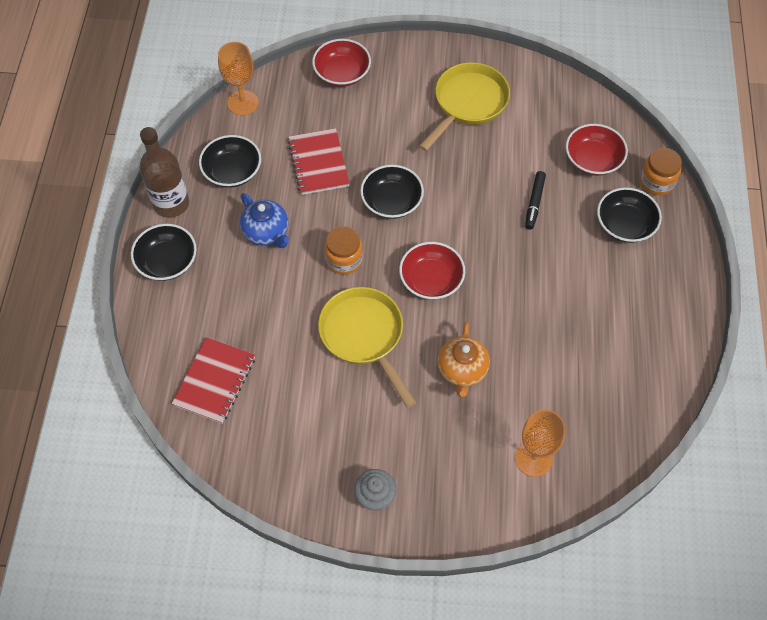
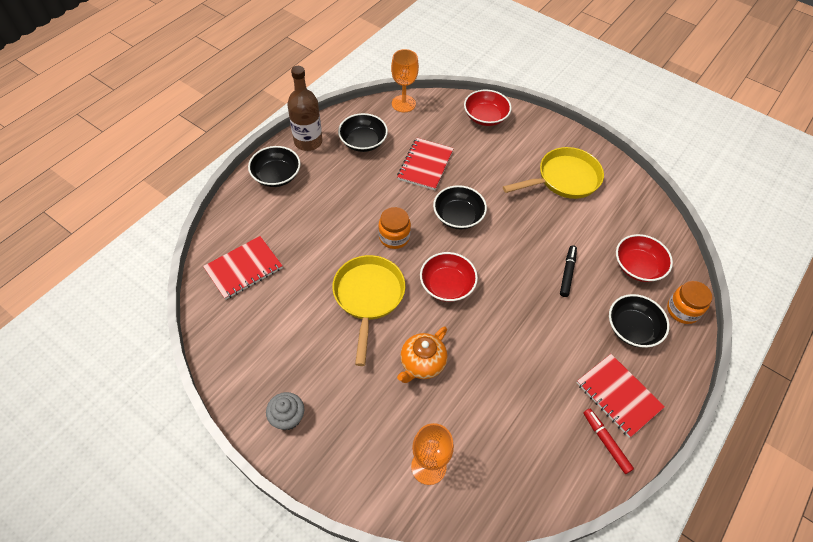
camera: 30 degrees right, 5 degrees down
blue teapot [240,193,289,248] -> none
black marker [525,171,546,230] -> black marker turned 150 degrees clockwise [560,245,577,297]
none -> red notebook [577,354,665,438]
none -> red marker [584,409,634,474]

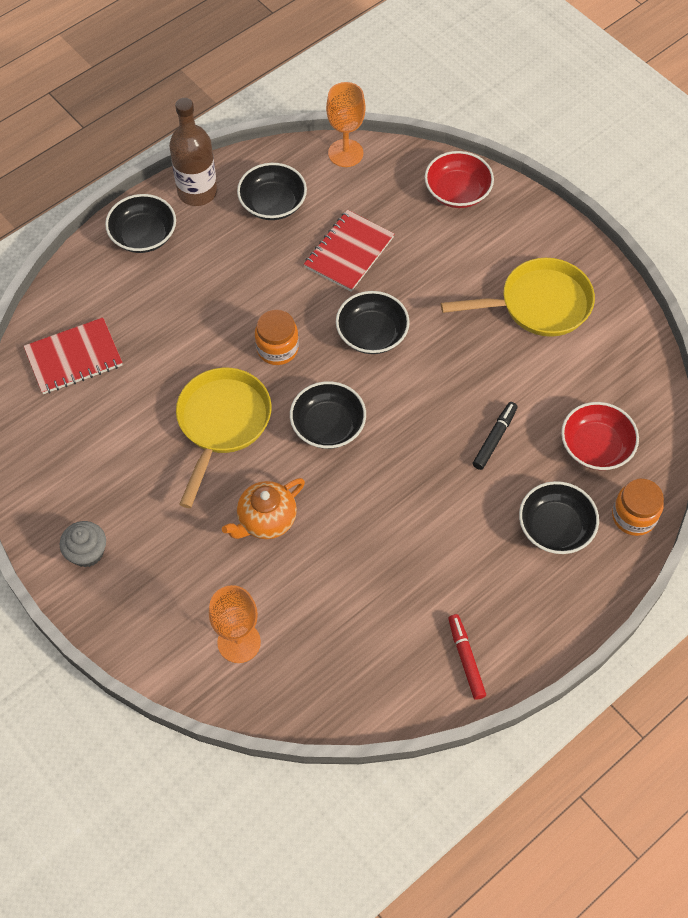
camera: 15 degrees right, 5 degrees up
red bowl [420,252,478,302] -> black bowl [290,381,366,449]
red notebook [577,354,665,438] -> none

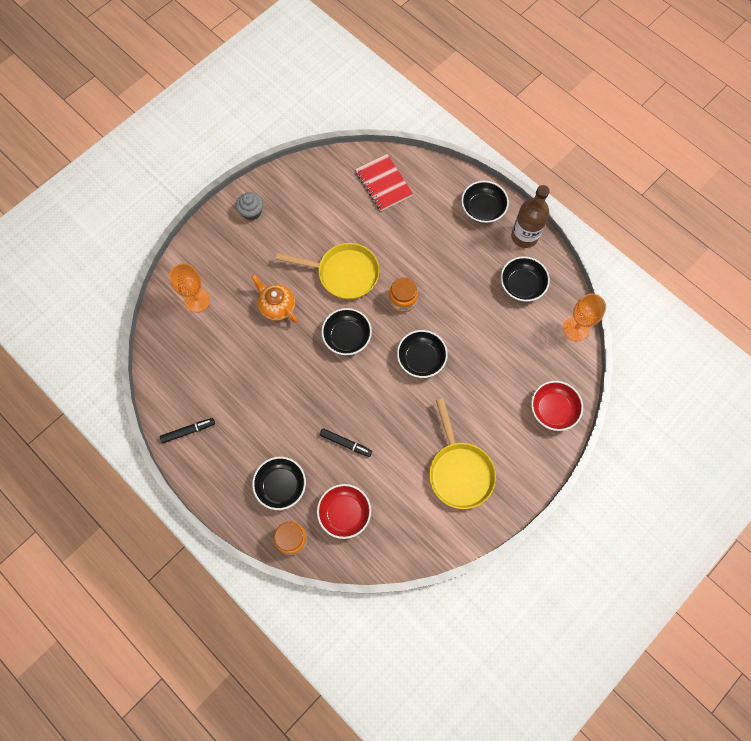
camera: 85 degrees right, 10 degrees up
red notebook [304,210,394,292] -> none
red marker [448,614,486,700] -> black marker [160,418,215,443]

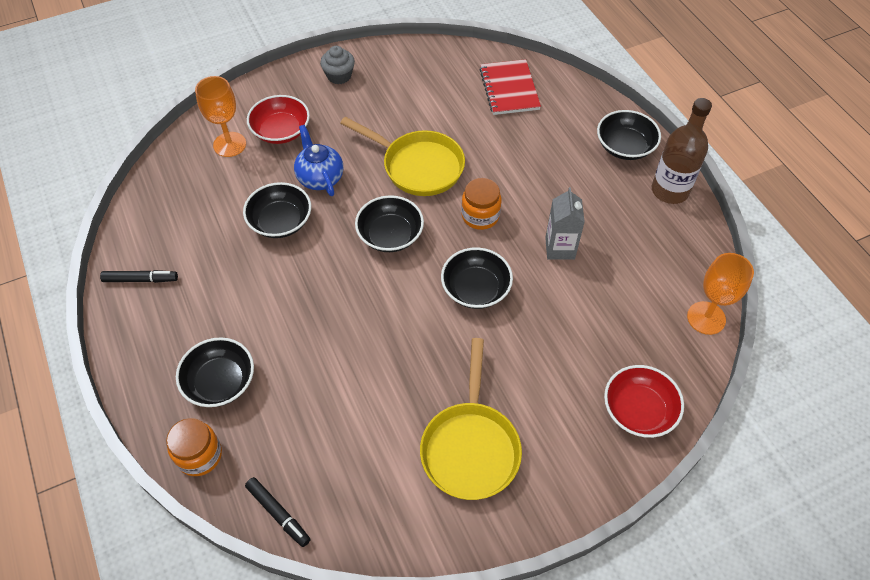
camera: 20 degrees right, 15 degrees down
orange teapot [251,274,298,323] -> blue teapot [294,125,343,196]
red bowl [317,484,371,539] -> red bowl moved to [247,95,310,144]
black marker [320,428,372,457] -> black marker moved to [245,477,310,547]
black bowl [500,256,550,302] -> black bowl moved to [243,182,311,238]
none -> grey carton [545,187,585,260]

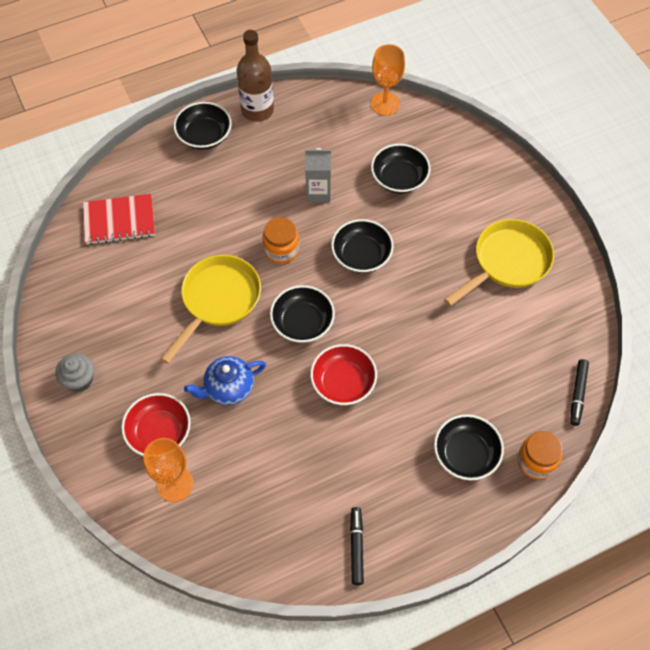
camera: 90 degrees left, 5 degrees up
black bowl [243,182,311,238] -> black bowl moved to [371,144,431,194]
black marker [245,477,310,547] -> black marker turned 150 degrees clockwise [570,359,589,426]
yellow pan [420,338,522,500] -> yellow pan turned 45 degrees counterclockwise [444,219,554,306]
red bowl [604,365,684,438] -> red bowl moved to [310,344,377,405]

